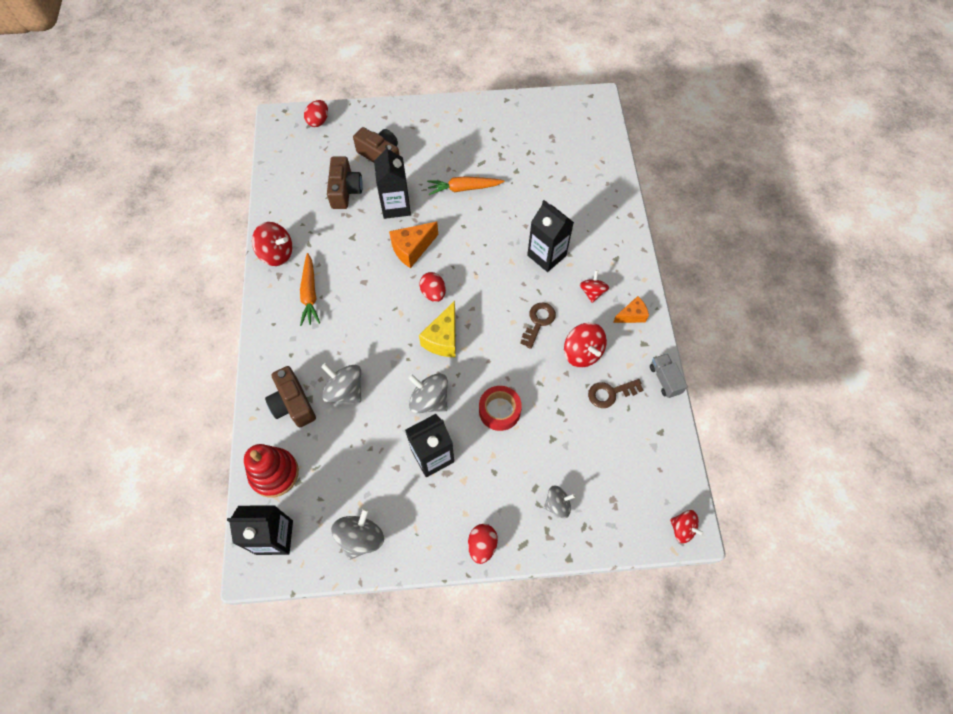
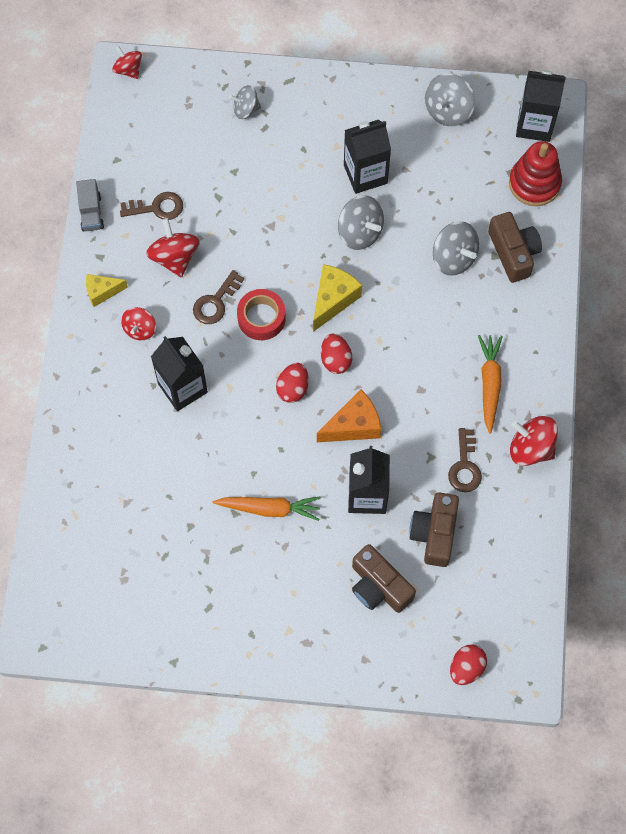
camera: 170 degrees left, 5 degrees up
red egg [468,524,498,564] -> red egg moved to [276,363,309,403]
red tape [479,386,522,431] -> red tape moved to [237,289,286,340]
orange cheese [613,296,649,323] -> yellow cheese [86,274,128,307]
none -> brown key [448,428,482,492]

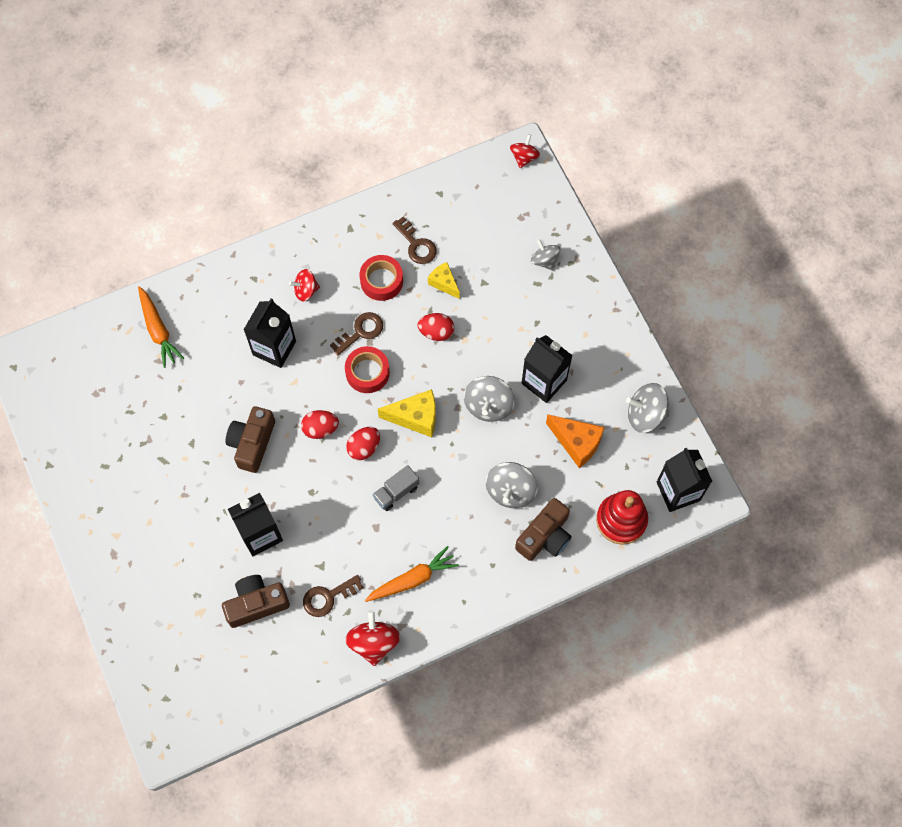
camera: 60 degrees right, 0 degrees up
grey truck [76,179,104,232] -> grey truck moved to [372,465,419,511]
yellow cheese [86,274,128,307] -> yellow cheese moved to [428,262,460,299]
red spinning top [146,218,200,277] -> red tape [360,255,403,301]
brown key [193,270,244,324] -> brown key turned 135 degrees clockwise [330,312,383,356]
orange carrot [212,496,321,521] -> orange carrot moved to [138,286,184,368]
orange cheese [317,389,381,442] -> orange cheese moved to [546,414,605,468]
brown camera [352,544,416,613] -> brown camera moved to [226,406,275,473]
red egg [450,645,487,685] -> red egg moved to [417,313,454,341]

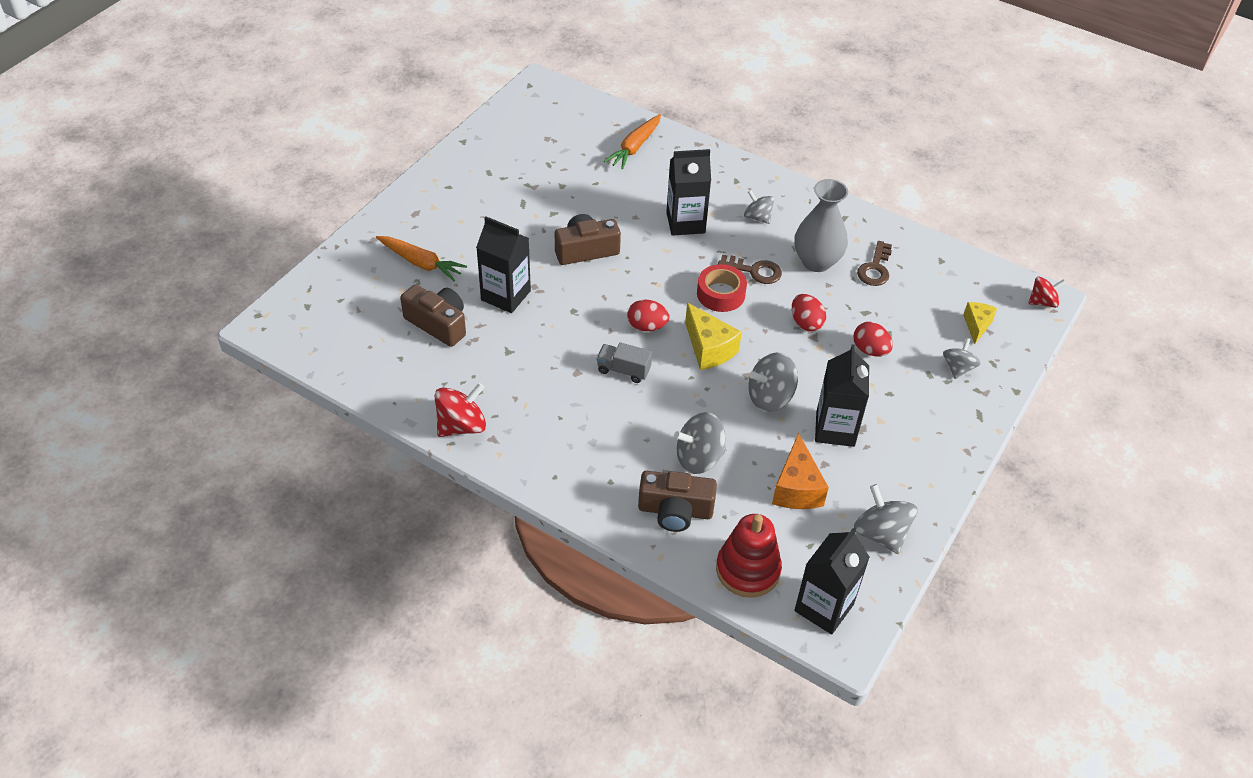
camera: 55 degrees right, 20 degrees down
red spinning top [289,269,320,302] -> grey spinning top [744,190,774,224]
red egg [301,410,339,439] -> red egg moved to [853,322,893,357]
brown key [303,575,364,617] -> none
red tape [360,255,403,301] -> grey vase [794,179,848,272]
orange carrot [365,546,459,602] -> orange carrot moved to [376,236,467,281]
yellow cheese [428,262,460,299] -> yellow cheese moved to [963,302,997,344]

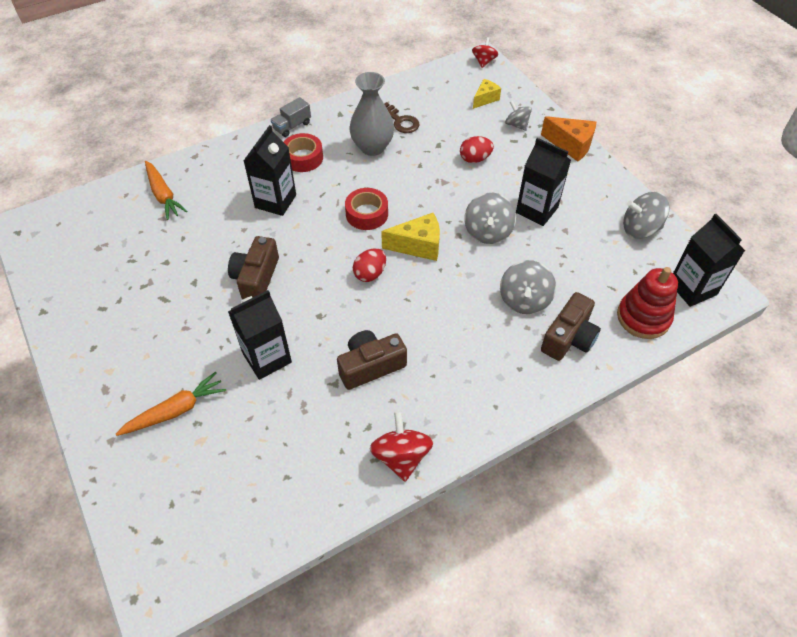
camera: 60 degrees left, 5 degrees up
brown camera [400,284,466,347] -> brown camera moved to [337,330,407,390]
grey truck [597,342,652,383] -> grey truck moved to [271,97,311,137]
brown key [718,255,782,284] -> none
grey spinning top [744,190,774,224] -> red tape [284,133,323,172]
orange cheese [772,433,829,509] -> orange cheese moved to [541,116,596,162]
red egg [792,294,826,331] -> none
yellow cheese [963,302,997,344] -> yellow cheese turned 90 degrees clockwise [473,79,501,109]

